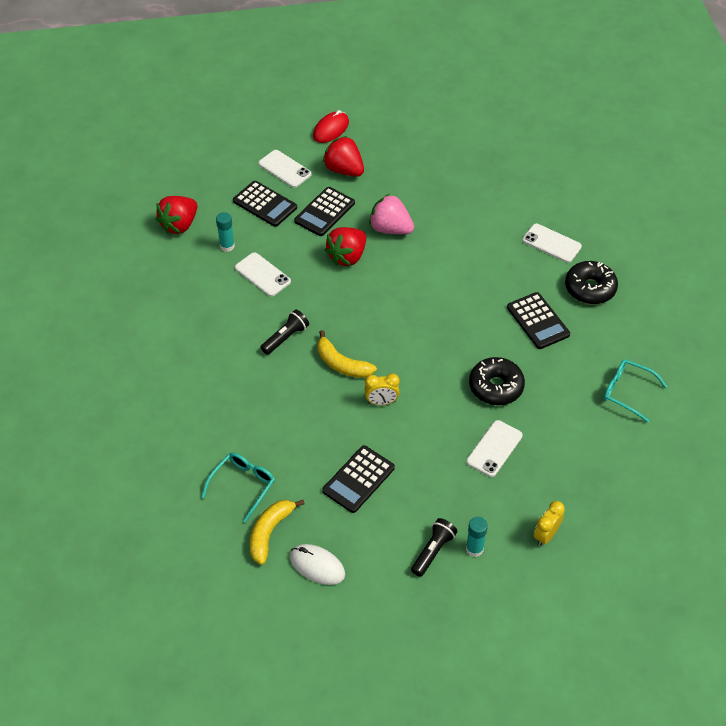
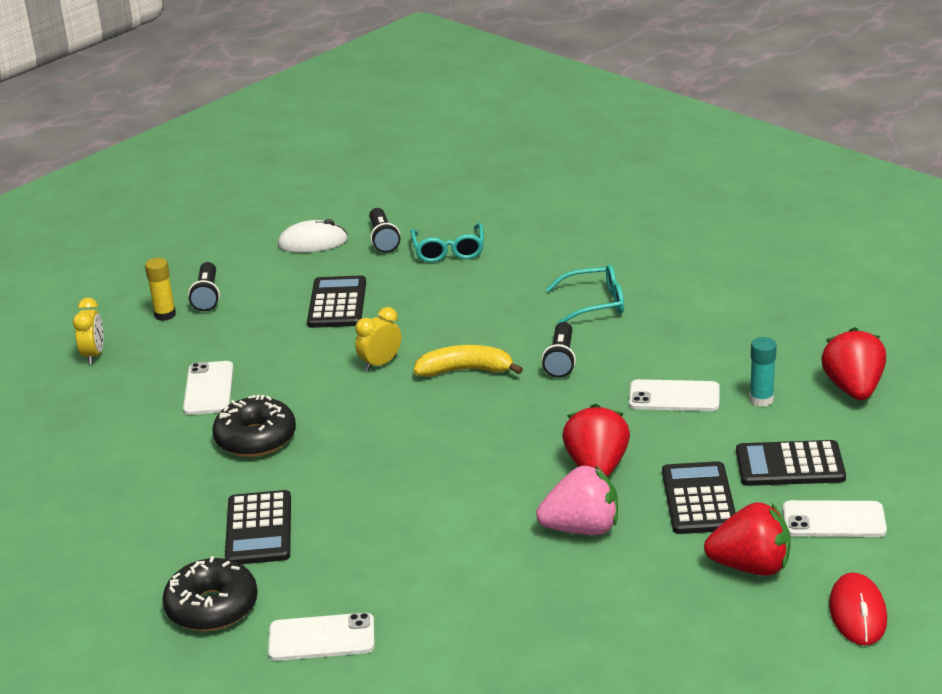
camera: 145 degrees right, 20 degrees down
yellow banana [250,500,305,565] -> black flashlight [369,208,400,253]
turquoise glue stick [466,517,488,557] -> yellow glue stick [145,258,176,321]
black calculator [507,292,570,349] -> black calculator turned 120 degrees counterclockwise [225,490,291,564]
turquoise glasses [603,359,667,423] -> turquoise glasses moved to [546,264,624,324]

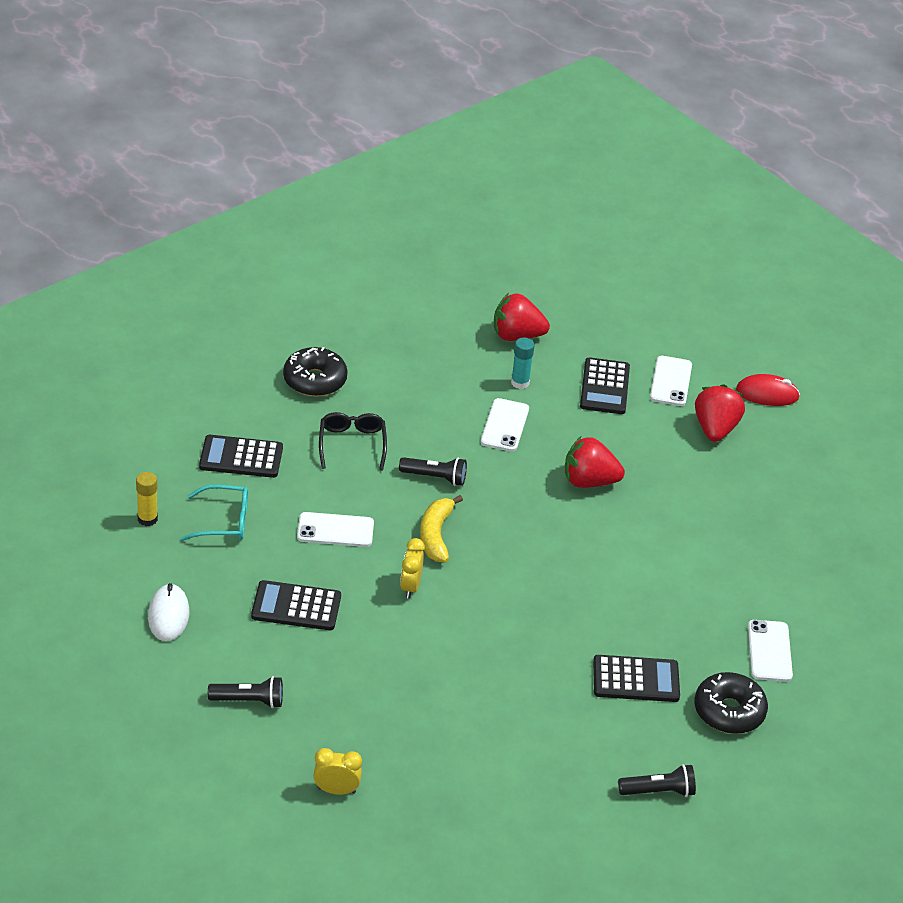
camera: 90 degrees left, 10 degrees up
yellow glue stick [145,258,176,321] -> yellow glue stick moved to [136,472,158,526]
white phone [183,361,233,415] -> white phone moved to [297,512,374,547]
black donut [212,395,296,457] -> black donut moved to [283,347,348,397]
yellow clock [355,307,401,371] -> yellow clock turned 45 degrees clockwise [400,538,425,598]
black flashlight [369,208,400,253] -> black flashlight moved to [618,764,696,797]
pink strawberry [536,466,618,535] -> none
turquoise glasses [546,264,624,324] -> black glasses [319,412,387,470]
black calculator [662,461,736,534] -> black calculator moved to [199,435,283,478]

